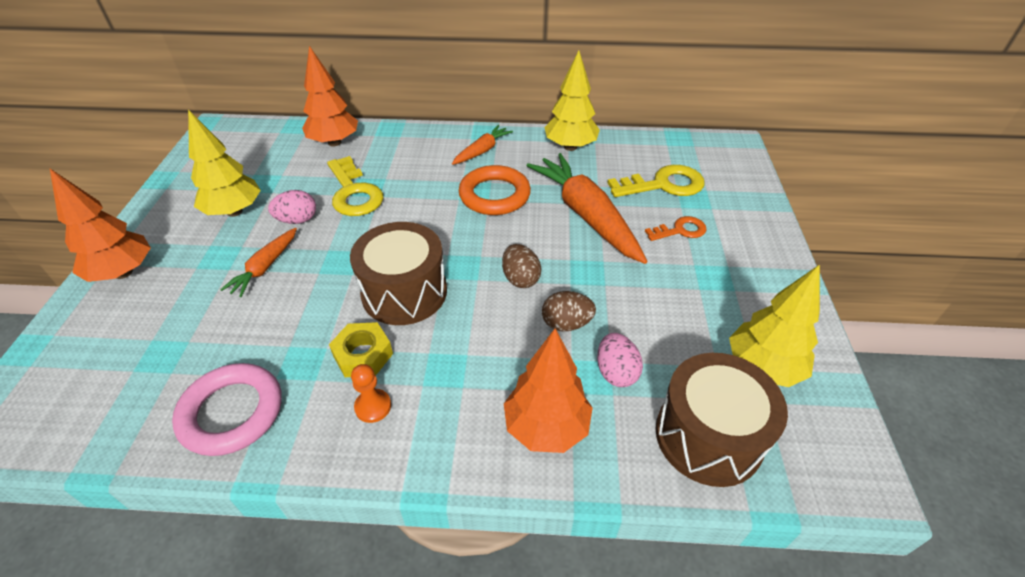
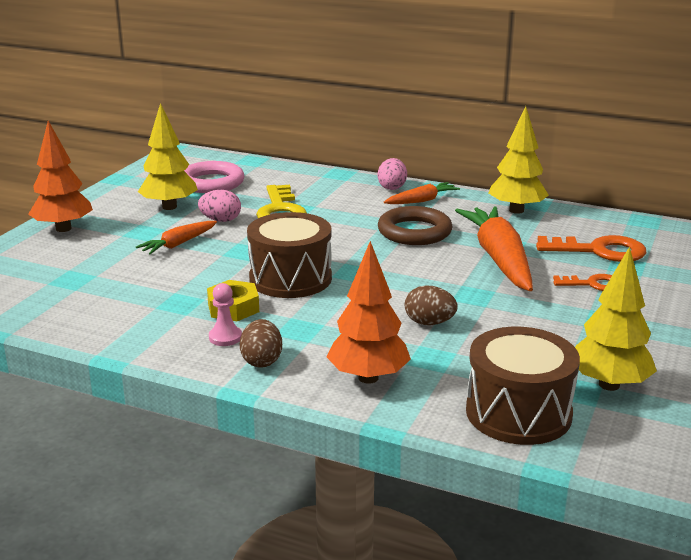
camera: 20 degrees right, 20 degrees down
pink ring [172,363,282,456] -> pink ring moved to [184,161,244,193]
orange tree [302,46,358,146] -> none
orange pawn [351,364,391,423] -> pink pawn [209,283,242,346]
orange ring [459,165,531,215] -> brown ring [378,206,453,245]
brown egg [502,244,541,288] -> brown egg moved to [240,319,282,368]
pink egg [597,333,643,387] -> pink egg moved to [377,158,407,190]
yellow key [607,165,704,197] -> orange key [536,235,647,262]

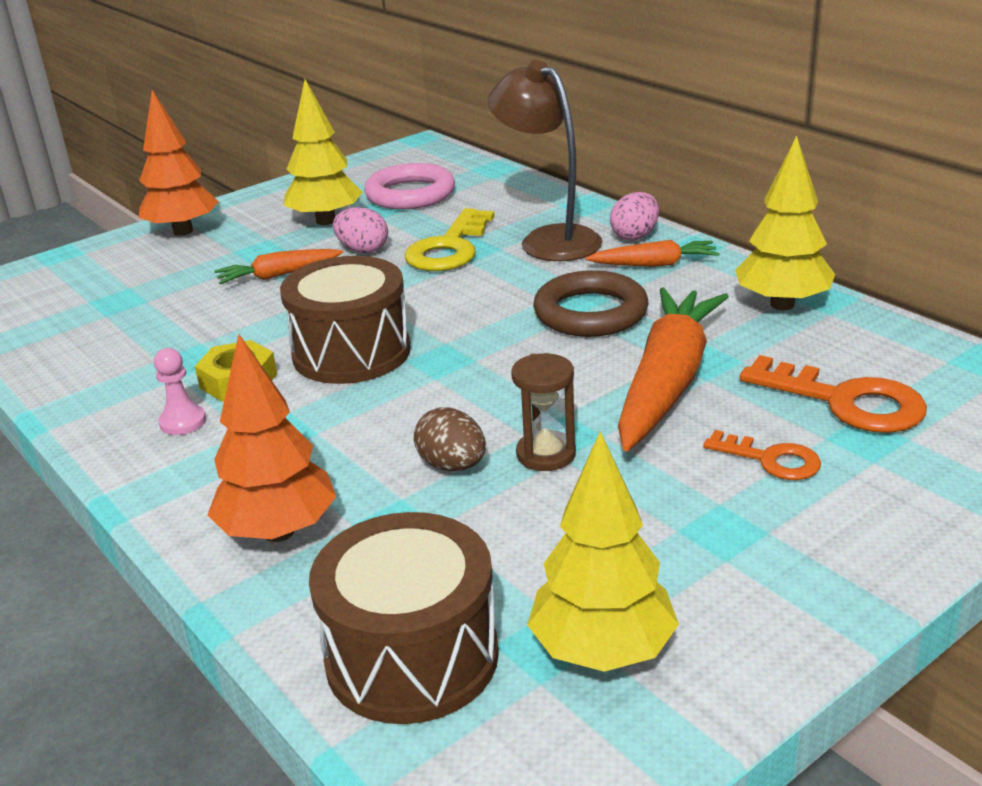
camera: 30 degrees right, 5 degrees up
brown egg [240,319,282,368] -> none
none -> brown lamp [488,60,603,261]
none -> brown hourglass [511,353,576,471]

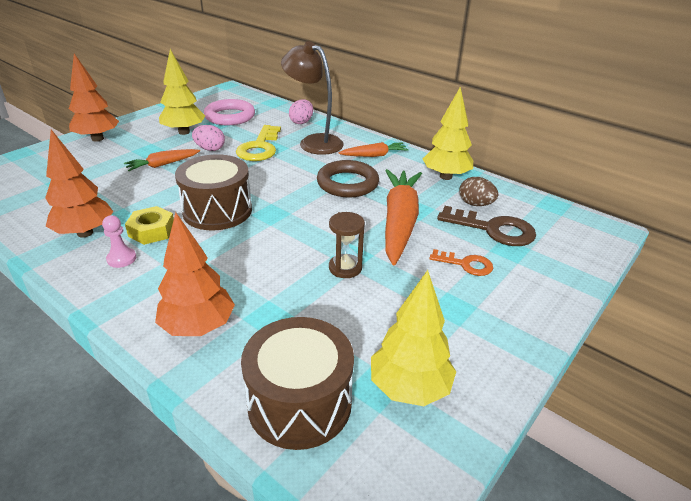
camera: 15 degrees left, 5 degrees up
brown egg [414,407,486,471] -> brown egg moved to [459,177,498,206]
pink egg [610,192,659,240] -> pink egg moved to [289,99,313,124]
orange key [740,355,927,433] -> brown key [437,206,536,246]
none -> orange tree [45,130,113,238]

